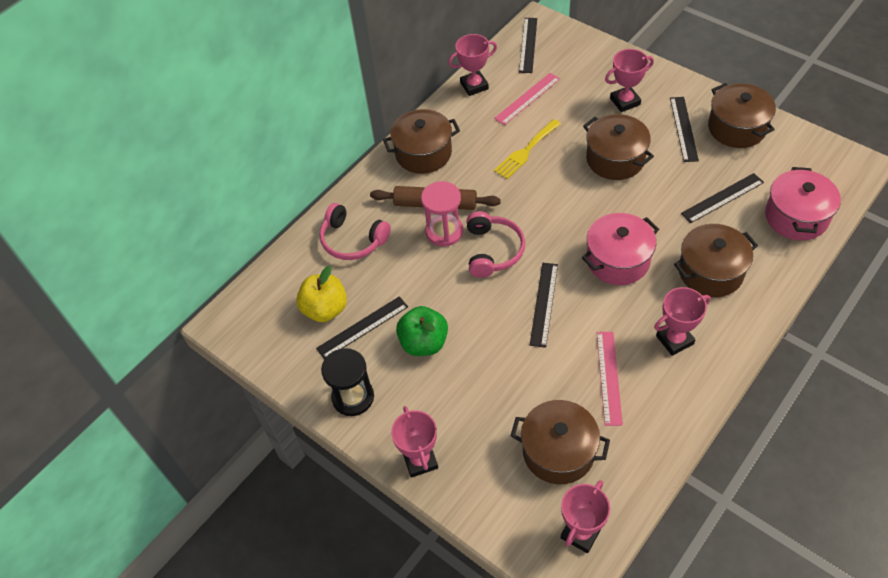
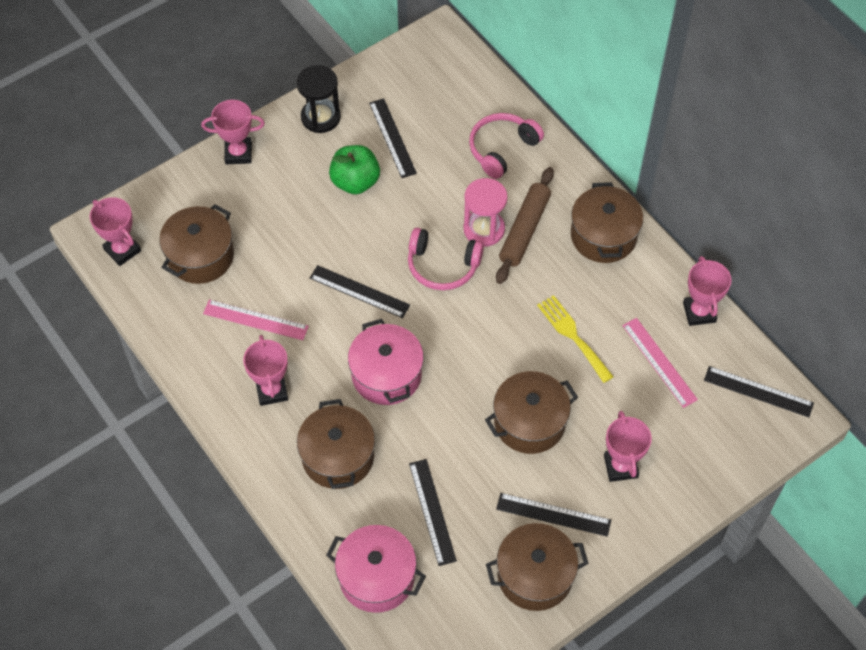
camera: 100 degrees right, 5 degrees up
yellow apple [296,266,347,322] -> none

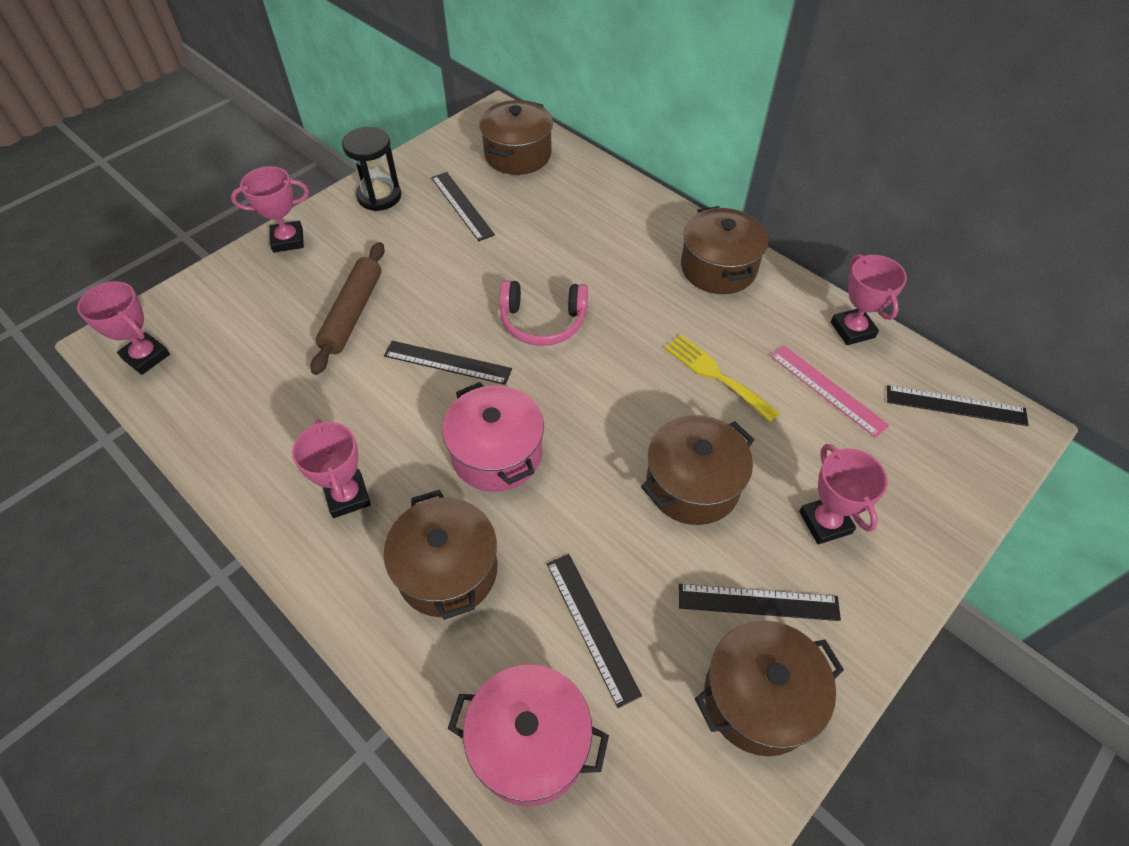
camera: 10 degrees left, 5 degrees down
brown pot [159,204,234,284] -> brown pot moved to [479,100,553,175]
pink ruler [203,300,309,340] -> none
green apple [329,145,380,194] -> none
pink hourglass [463,178,508,247] -> none
pink headphones [469,113,544,179] -> none
brown rolling pin [496,167,554,284] -> brown rolling pin moved to [311,242,385,375]

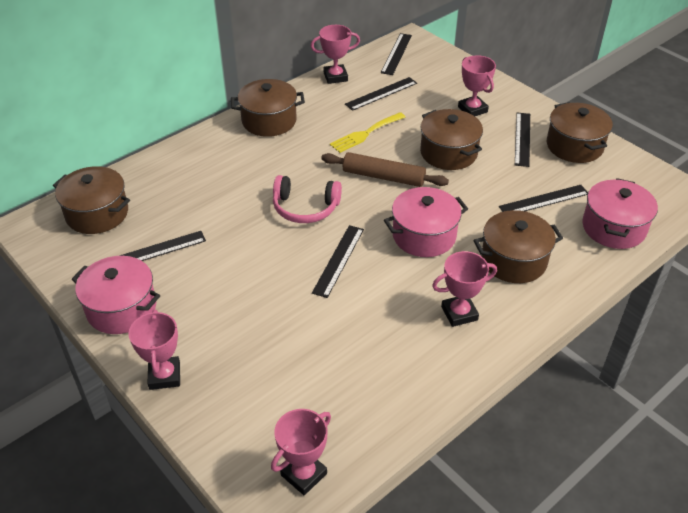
camera: 85 degrees left, 10 degrees down
brown rolling pin [311,242,385,375] -> brown rolling pin moved to [321,152,449,187]
black hourglass [342,127,401,211] -> pink pot [71,256,160,334]
pink headphones [499,280,588,346] -> pink headphones turned 90 degrees clockwise [273,175,342,223]
pink ruler [770,345,889,438] -> black ruler [345,77,417,111]
pink trophy [799,444,888,544] -> pink trophy turned 75 degrees clockwise [458,55,496,116]

